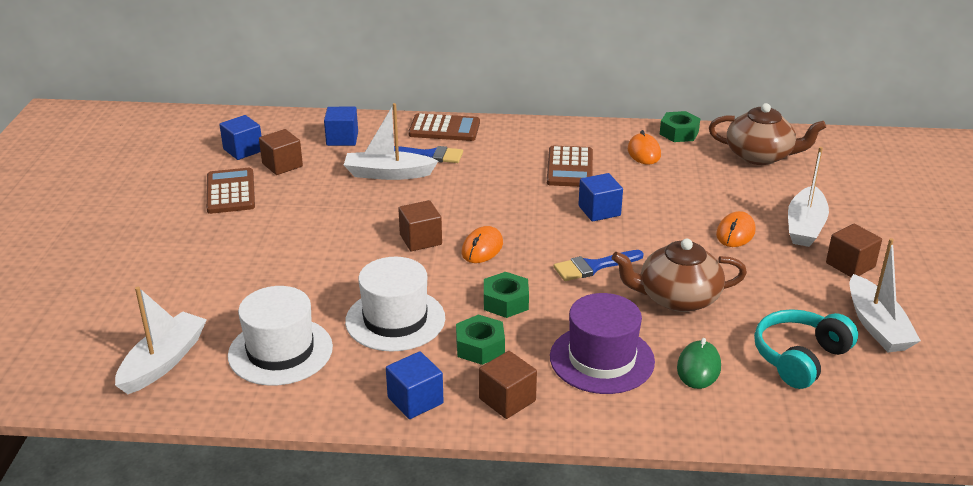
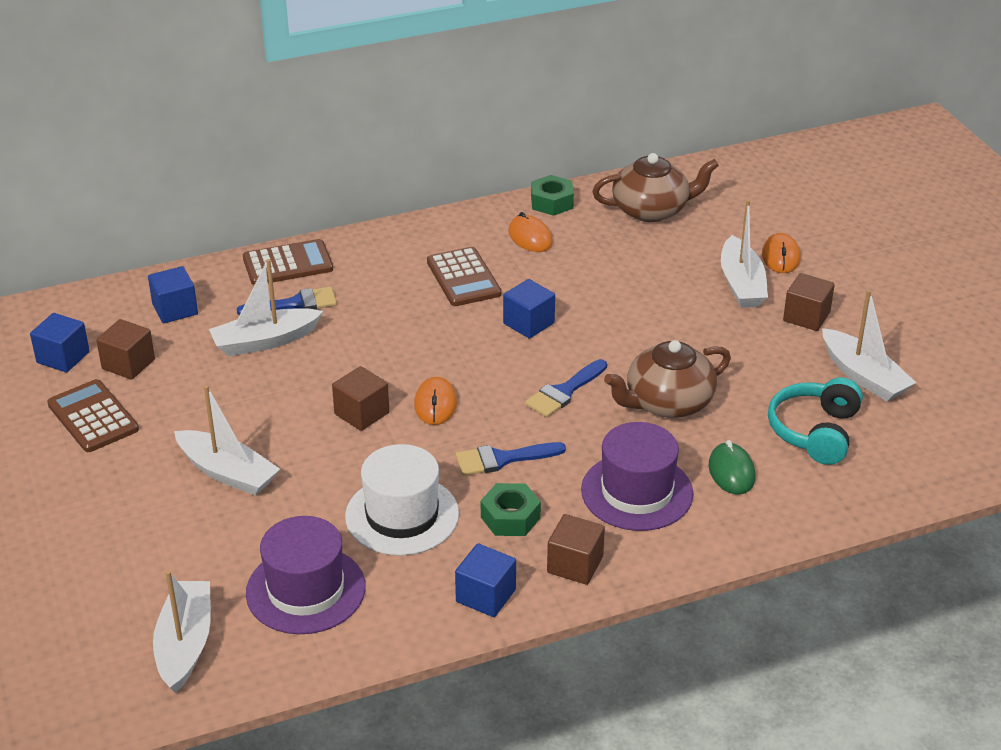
camera: 25 degrees left, 5 degrees up
white hat [228,286,333,386] -> purple hat [246,516,366,634]
green nut [484,272,529,318] -> blue brush [456,442,566,476]
orange mouse [716,211,755,247] -> orange mouse moved to [762,233,800,273]
none -> white boat [174,385,280,496]

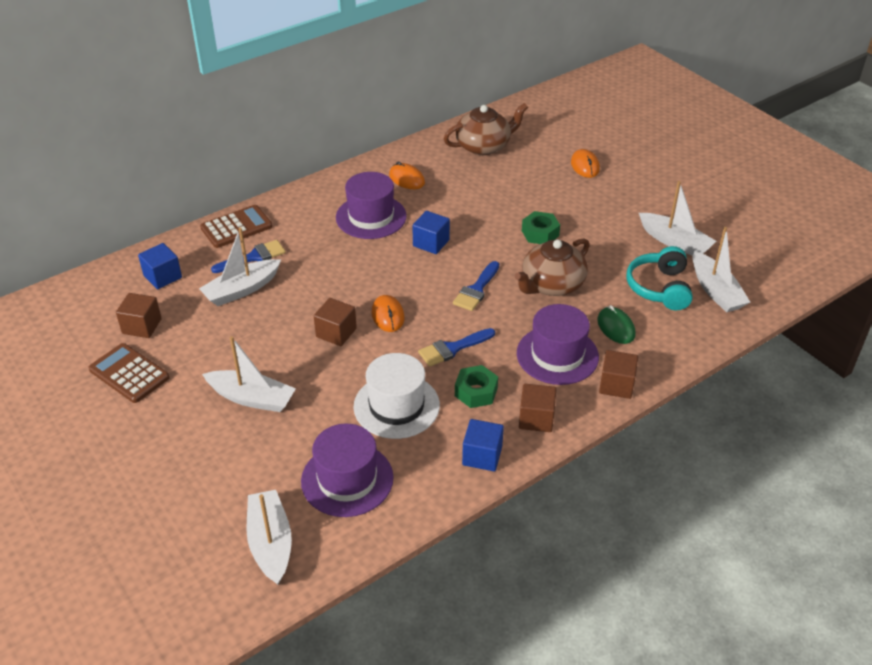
camera: 15 degrees left, 5 degrees up
blue cube [30,313,90,373] -> none
brown calculator [427,247,501,306] -> purple hat [336,172,407,239]
green nut [531,175,574,216] -> green nut moved to [522,211,560,244]
white boat [721,200,768,308] -> white boat moved to [692,227,750,313]
brown cube [783,273,835,331] -> brown cube moved to [599,350,638,399]

